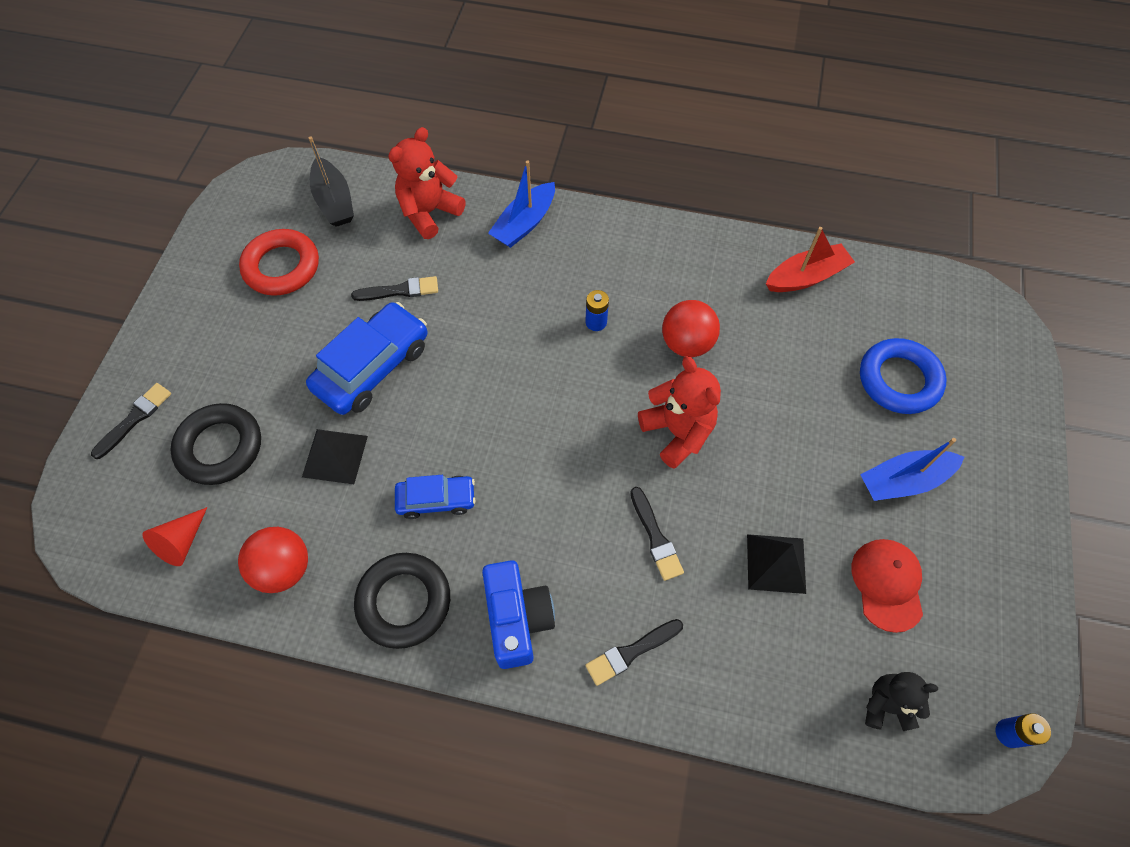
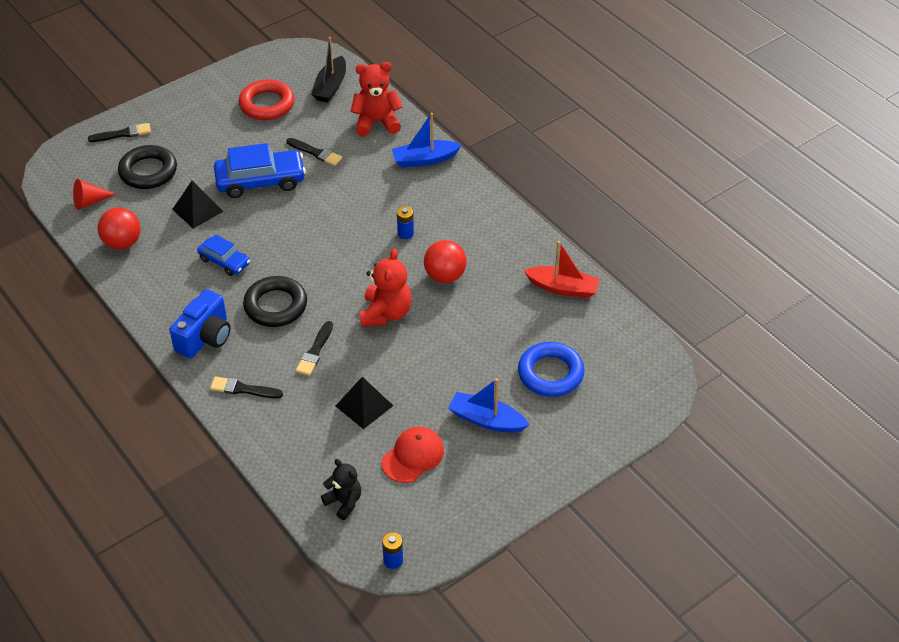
camera: 40 degrees right, 15 degrees down
black ring [354,553,450,649] -> black ring moved to [243,276,307,327]

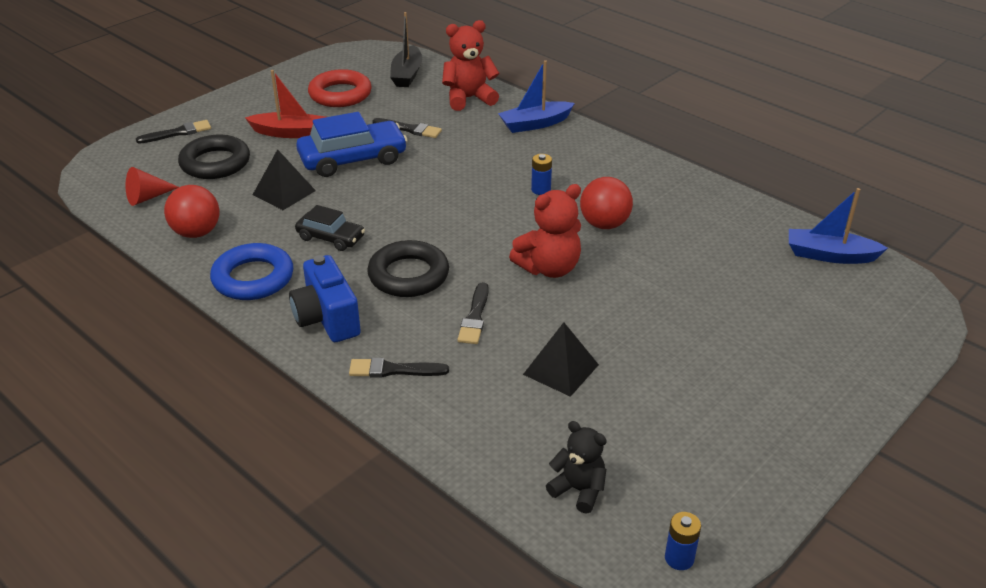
camera: 10 degrees left, 10 degrees down
blue camera [169,289,231,358] -> blue camera turned 135 degrees clockwise [289,255,361,342]
blue car [197,234,250,276] -> black car [295,205,365,251]
red teddy bear [360,248,412,327] -> red teddy bear turned 60 degrees clockwise [509,184,581,278]
red cap [382,427,444,483] -> none
blue boat [448,378,529,433] -> blue boat moved to [789,188,888,264]
blue ring [518,342,585,397] -> blue ring moved to [210,243,293,300]
red boat [523,241,600,298] -> red boat moved to [245,70,326,138]

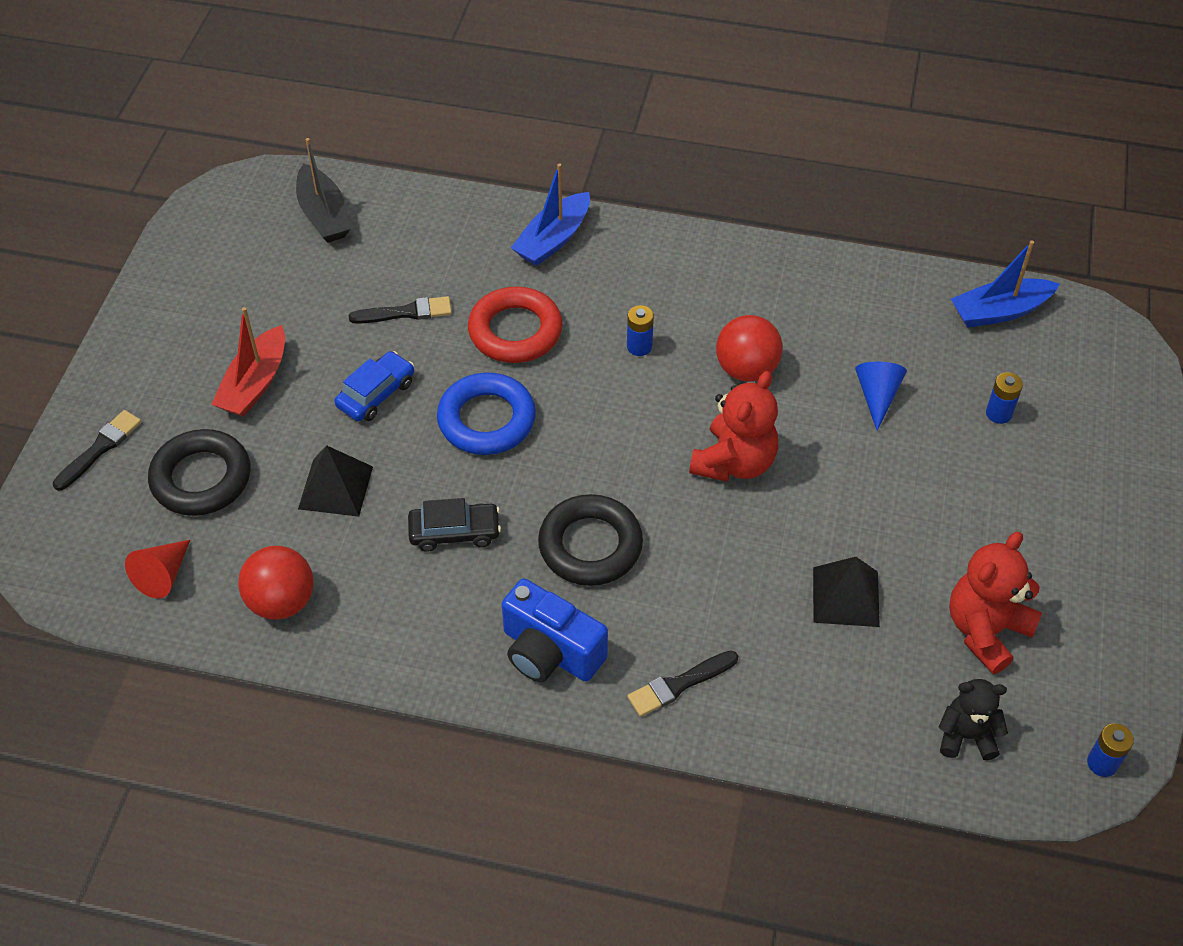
camera: 30 degrees left, 15 degrees up
blue ring [210,243,293,300] -> blue ring moved to [437,373,536,455]
red boat [245,70,326,138] -> red boat turned 135 degrees clockwise [211,307,285,417]
blue car [296,112,408,177] -> blue car [334,351,414,421], size x0.58
red ring [308,69,372,107] -> red ring moved to [468,286,563,363]
red teddy bear [442,20,499,111] -> red teddy bear moved to [949,532,1042,674]
black brush [458,282,489,344] -> none
none -> blue cone [855,362,907,431]
none -> blue battery [986,372,1023,424]

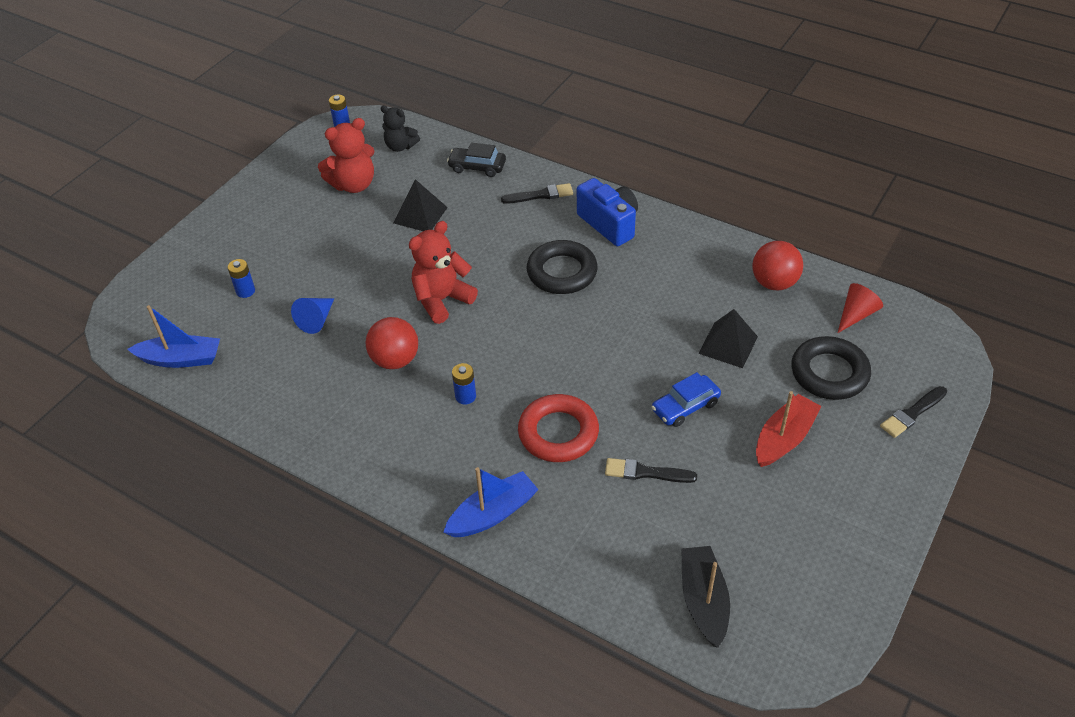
camera: 160 degrees left, 5 degrees down
black car [408,498,501,552] -> black car moved to [447,143,506,177]
blue ring [437,373,536,455] -> none

